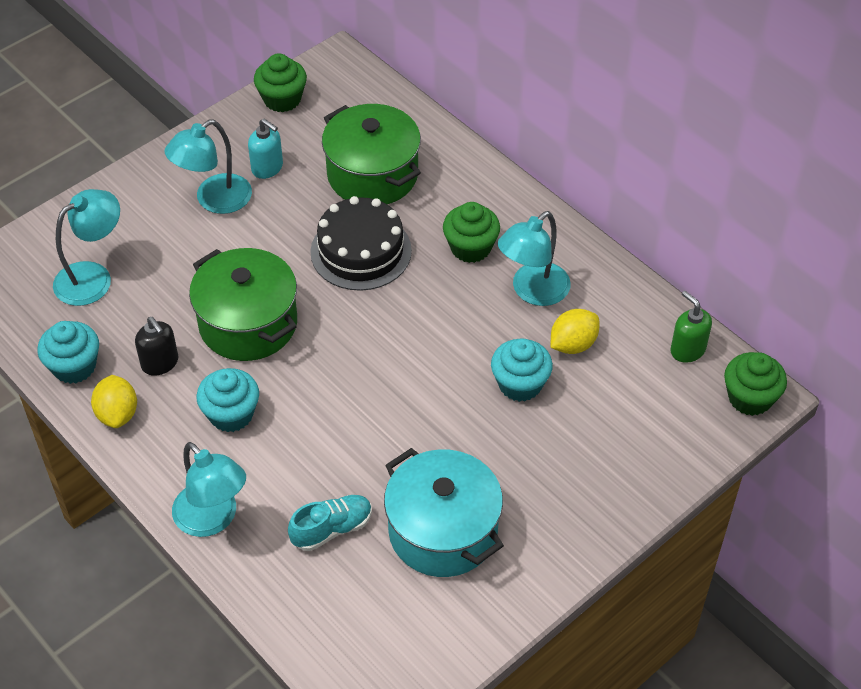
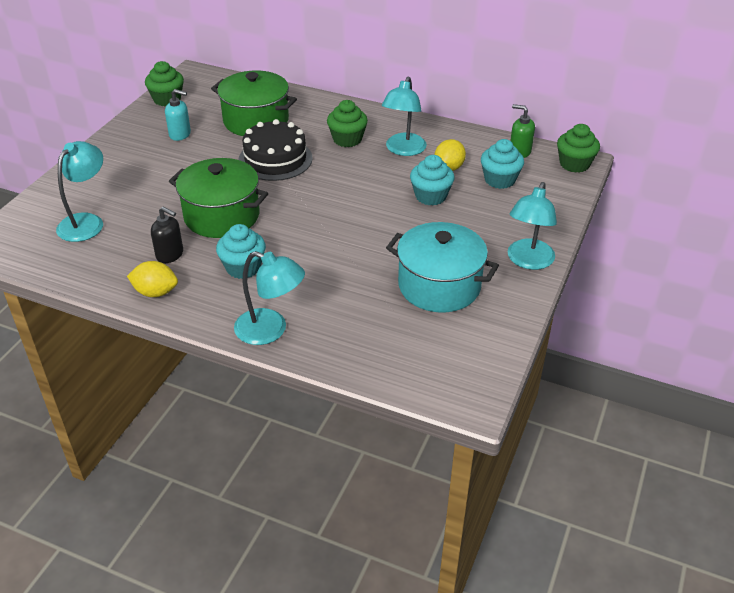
camera: 25 degrees left, 10 degrees down
turquoise cupcake [38,321,99,384] -> turquoise cupcake moved to [481,139,524,189]
yellow lemon [91,375,137,428] -> yellow lemon turned 45 degrees counterclockwise [127,261,178,297]
turquoise lamp [164,120,252,214] -> turquoise lamp moved to [508,182,557,270]
turquoise shoe [288,495,372,551] -> none

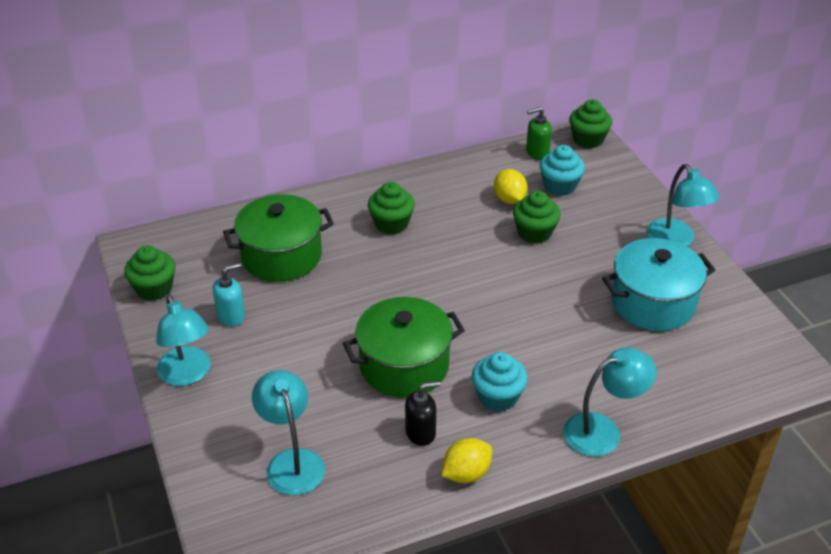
camera: 45 degrees left, 0 degrees up
black cake [238,119,313,181] -> none
turquoise lamp [382,77,427,156] -> turquoise lamp moved to [156,294,211,386]
turquoise cupcake [410,155,455,206] -> green cupcake [513,191,561,244]

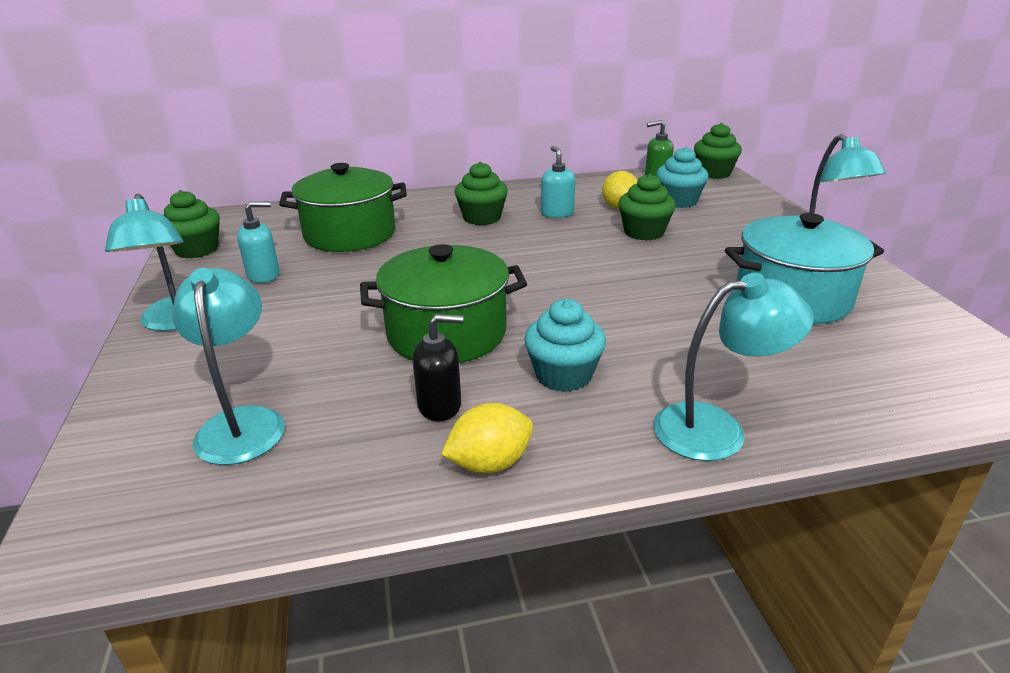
camera: 10 degrees right, 10 degrees down
none -> turquoise soap dispenser [541,146,575,218]

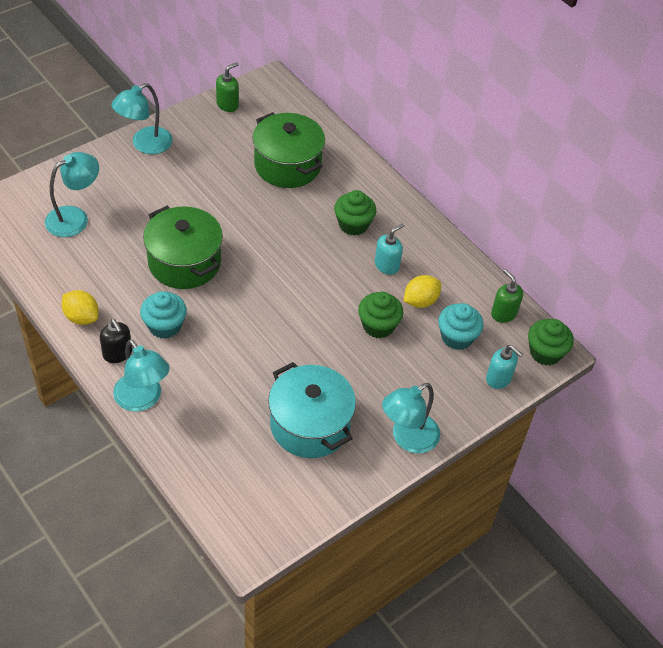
camera: 60 degrees right, 20 degrees up
green cupcake [163,190,220,259] -> green soap dispenser [216,62,239,112]
turquoise soap dispenser [237,201,280,283] -> turquoise soap dispenser moved to [486,345,523,389]
black soap dispenser [413,314,463,421] -> black soap dispenser moved to [100,319,132,363]

